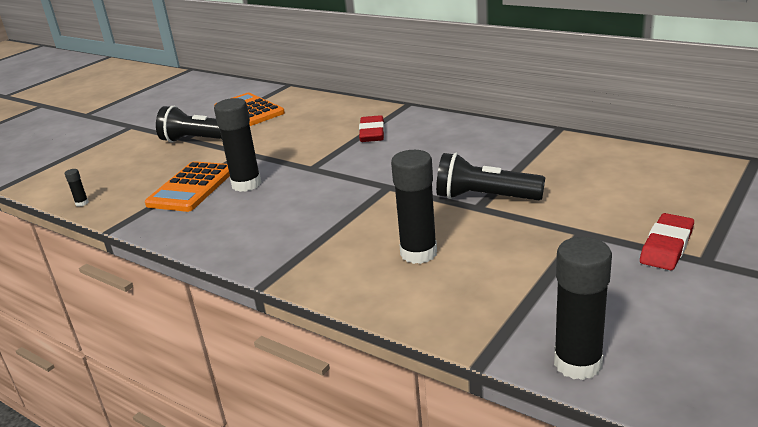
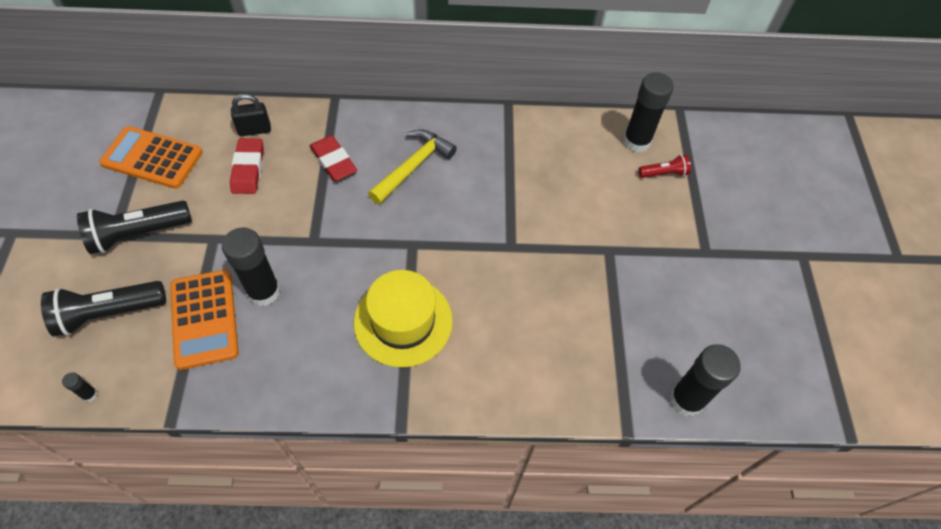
camera: 40 degrees left, 30 degrees up
black glue stick [391,150,437,264] -> black glue stick moved to [623,72,674,153]
black flashlight [436,153,545,200] -> black flashlight moved to [41,281,166,337]
red eraser [640,213,694,270] -> red eraser moved to [230,138,264,194]
none -> black padlock [231,94,271,136]
none -> yellow hat [354,270,453,367]
none -> yellow hammer [368,129,457,204]
none -> red flashlight [638,154,691,178]

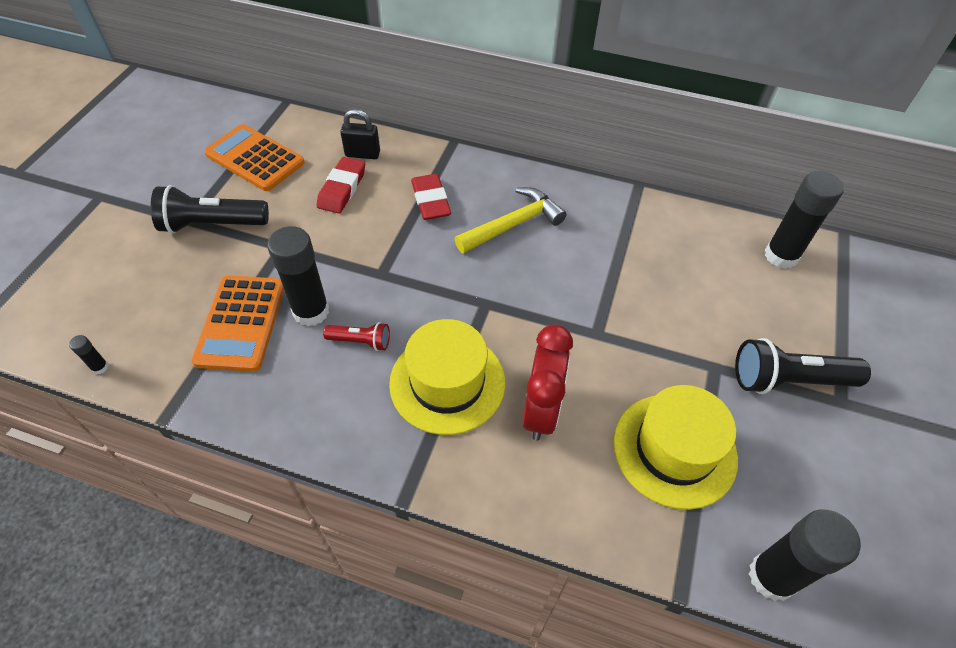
camera: 20 degrees right, 5 degrees down
black flashlight [41,281,166,337] -> black flashlight moved to [735,338,871,394]
red flashlight [638,154,691,178] -> red flashlight moved to [323,322,390,351]
none -> red clock [522,324,573,441]
none -> yellow hat [613,385,738,510]

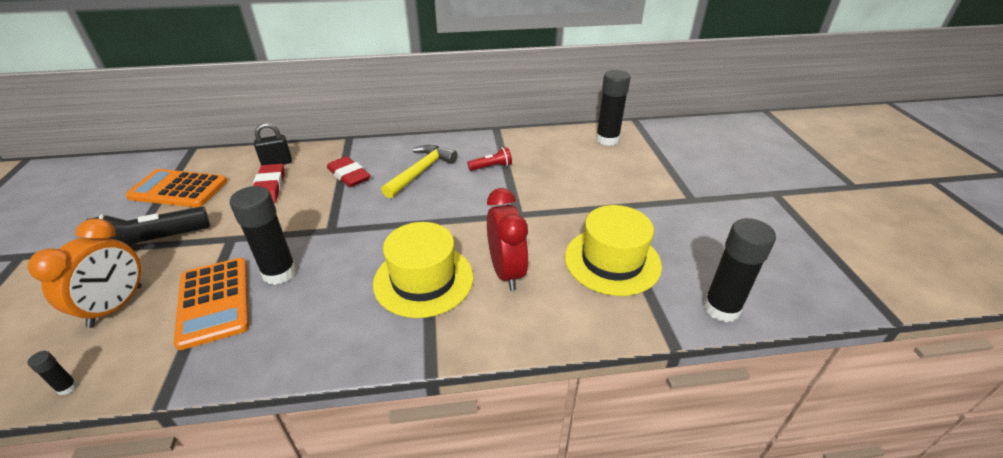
camera: 25 degrees left, 15 degrees down
red flashlight [323,322,390,351] -> red flashlight moved to [467,147,512,171]
black flashlight [735,338,871,394] -> none
none -> orange clock [28,219,142,328]

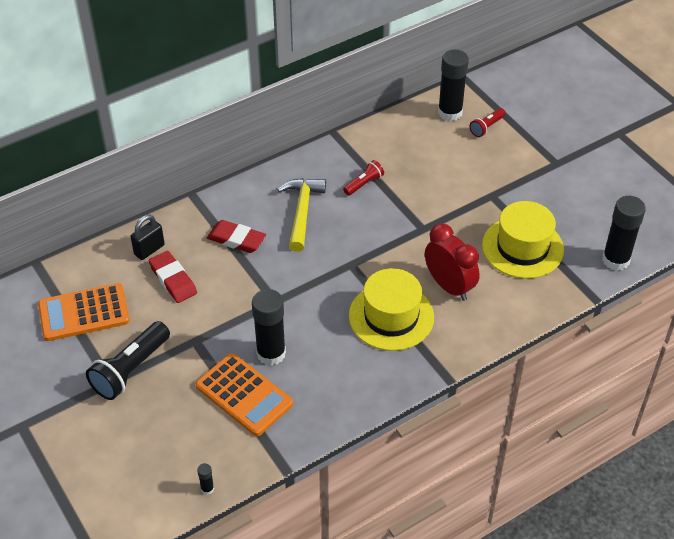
camera: 25 degrees left, 10 degrees up
orange clock [28,219,142,328] -> none
none -> red flashlight [469,108,506,137]

